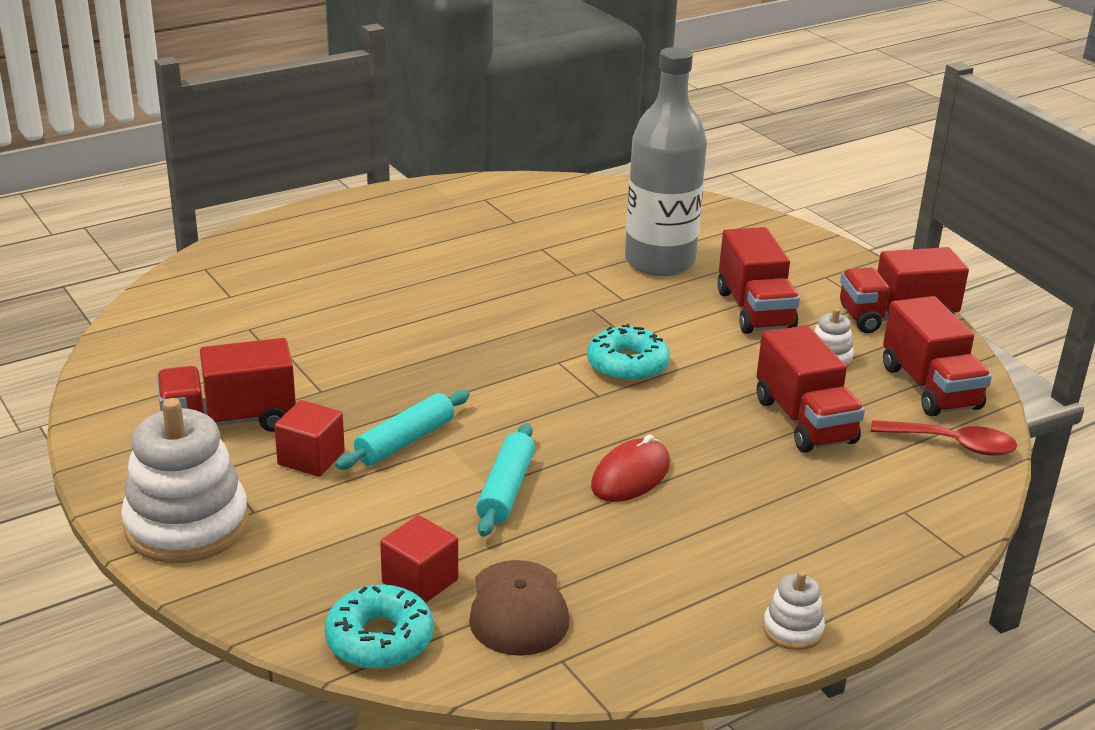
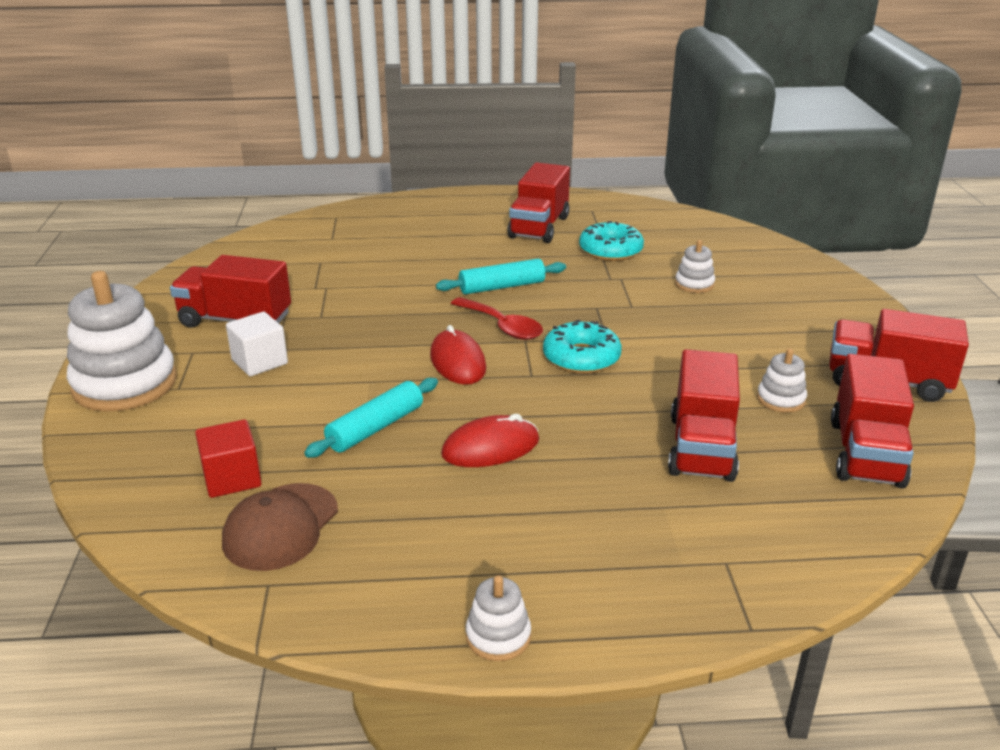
camera: 30 degrees right, 0 degrees up
red cube [274,400,345,477] -> white cube [226,312,288,376]
turquoise donut [325,585,434,669] -> turquoise donut moved to [579,221,644,261]
turquoise rolling pin [335,390,470,470] -> turquoise rolling pin moved to [436,259,566,294]
grey bottle [625,47,707,276] -> white stacking toy [675,240,715,293]
red truck [717,227,800,334] -> red truck moved to [507,162,570,243]
red spoon [871,420,1017,456] -> red spoon moved to [451,297,543,340]
none -> red mouse [430,325,486,385]

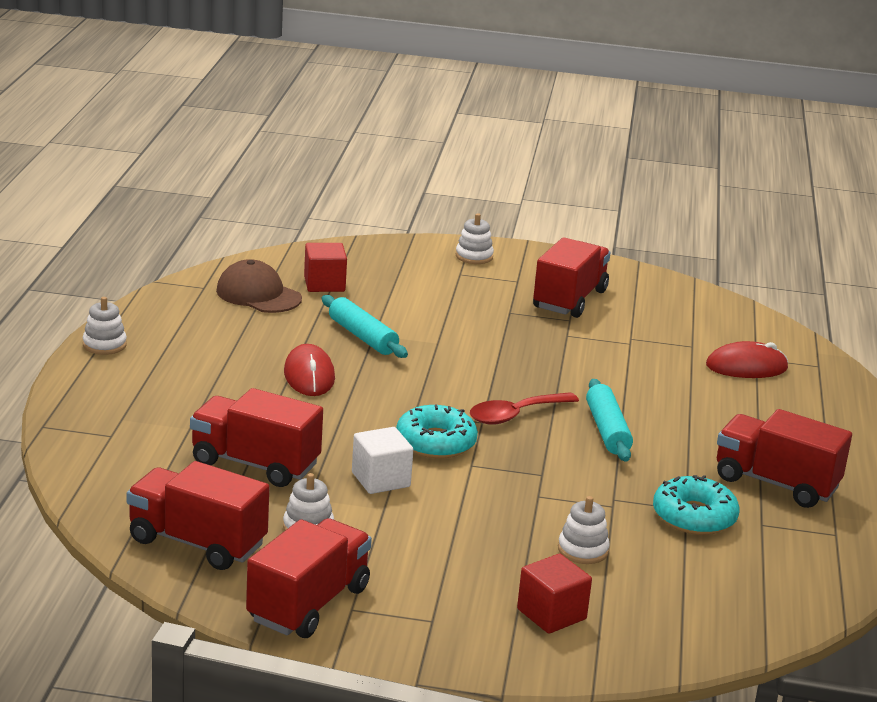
camera: 100 degrees right, 5 degrees down
white stacking toy [67,271,177,412] -> white stacking toy [456,213,494,264], size x0.46
white cube [226,312,288,376] -> white cube moved to [352,427,413,494]
red mouse [430,325,486,385] -> red mouse moved to [706,341,788,378]
none -> red cube [517,554,592,634]

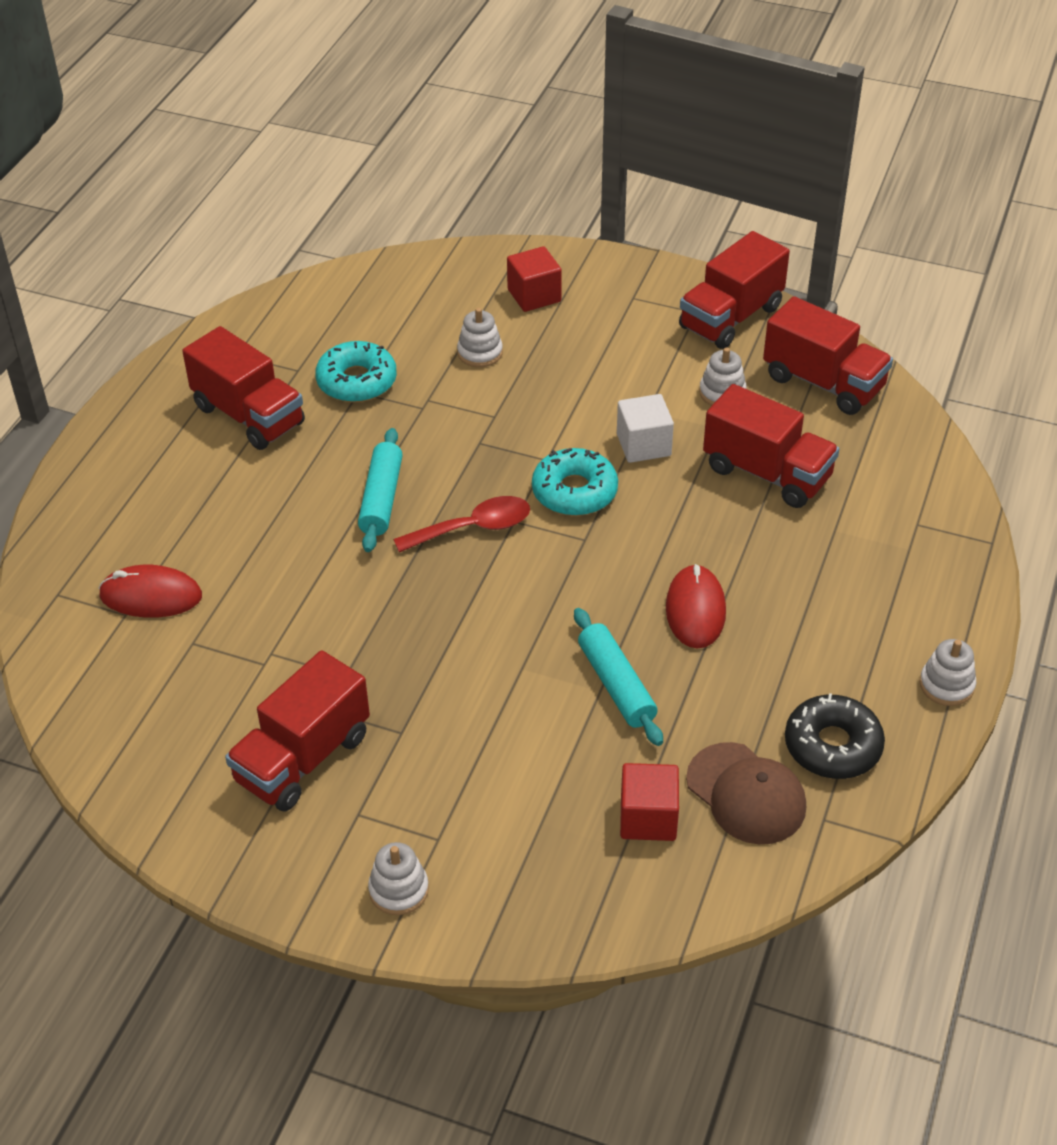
camera: 165 degrees left, 20 degrees up
none -> black donut [785,693,885,779]

